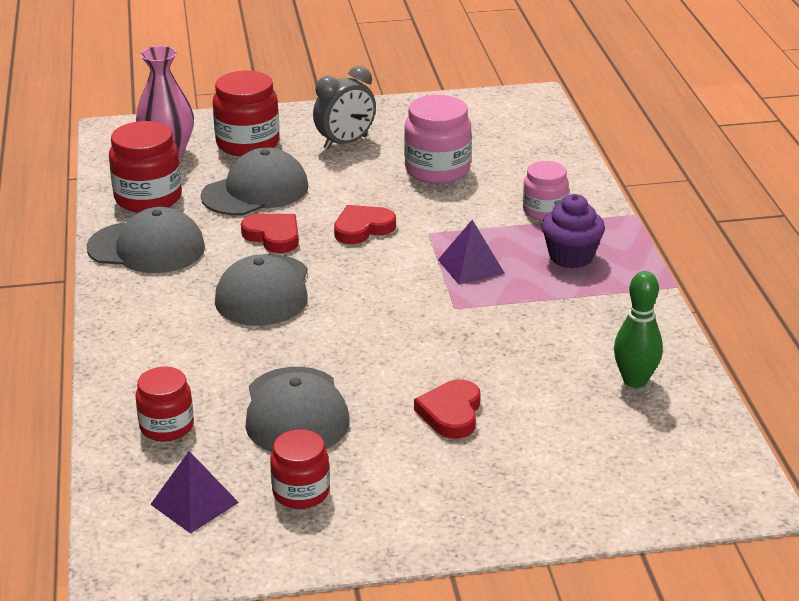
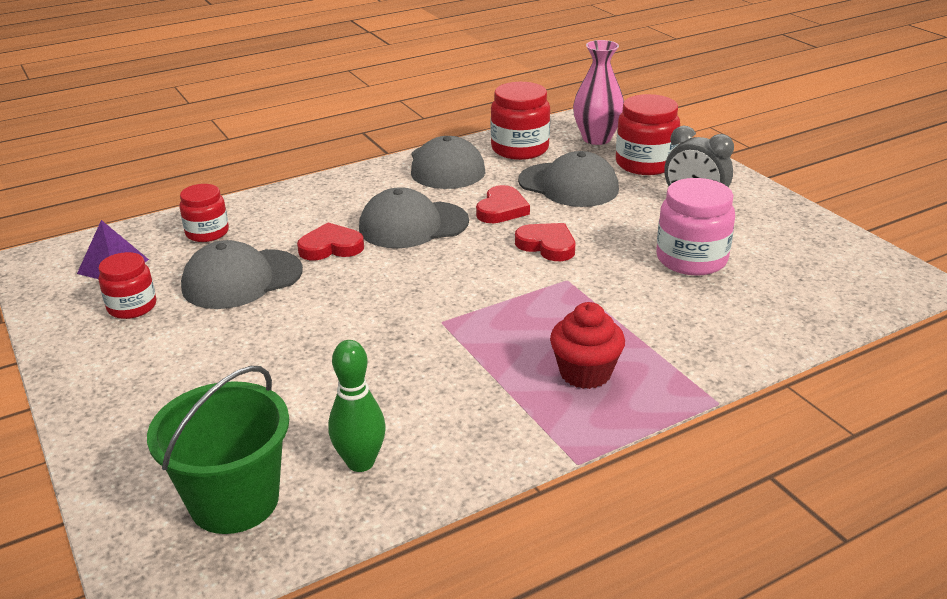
camera: 70 degrees right, 0 degrees up
red heart [414,379,481,439] -> red heart moved to [297,223,364,260]
purple pyramid [438,220,505,285] -> none
pink jar [523,161,569,221] -> none
purple cupcake [542,194,605,269] -> red cupcake [550,302,625,389]
none -> green bucket [147,366,289,534]

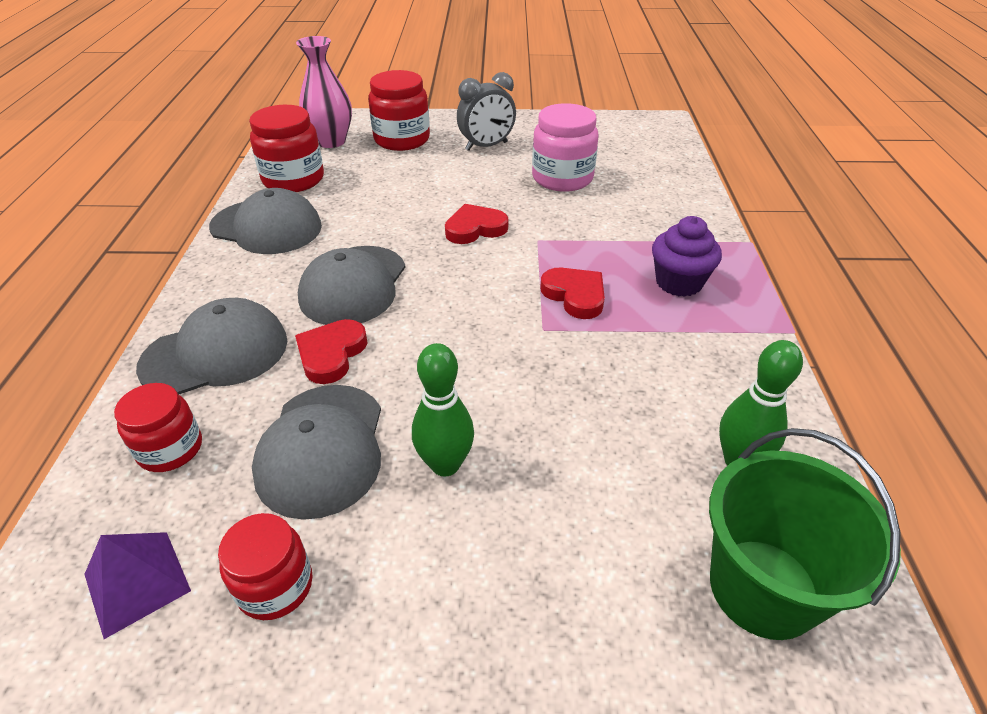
camera: 60 degrees left, 10 degrees up
red heart [476,185,530,223] -> red heart moved to [540,268,605,319]
grey cap [518,151,619,207] -> grey cap moved to [136,298,287,394]
red cupcake [550,302,625,389] -> purple cupcake [652,216,722,297]
none -> green bowling pin [412,343,474,477]

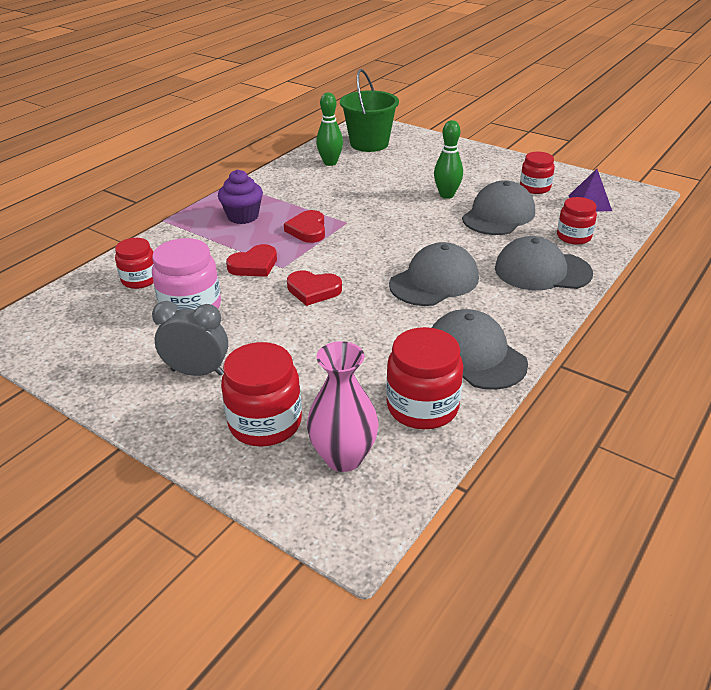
camera: 145 degrees left, 5 degrees down
red heart [295,319,368,384] -> red heart moved to [226,244,277,277]
none -> red jar [115,238,153,289]

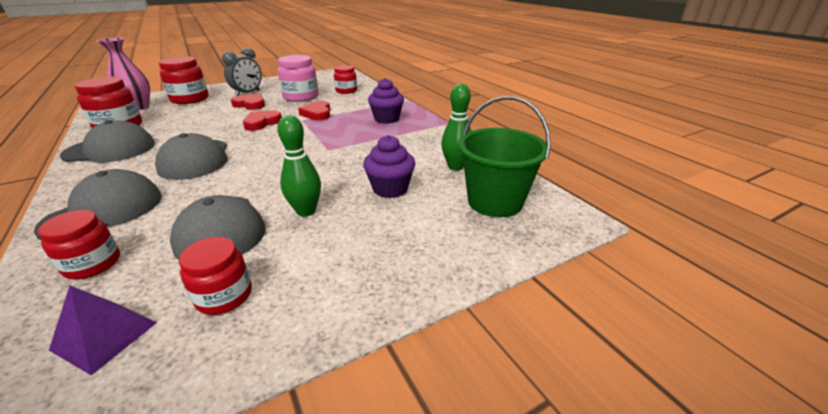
camera: 115 degrees right, 5 degrees down
red heart [284,210,325,243] -> red heart moved to [231,94,265,110]
none -> purple cupcake [363,135,415,198]

